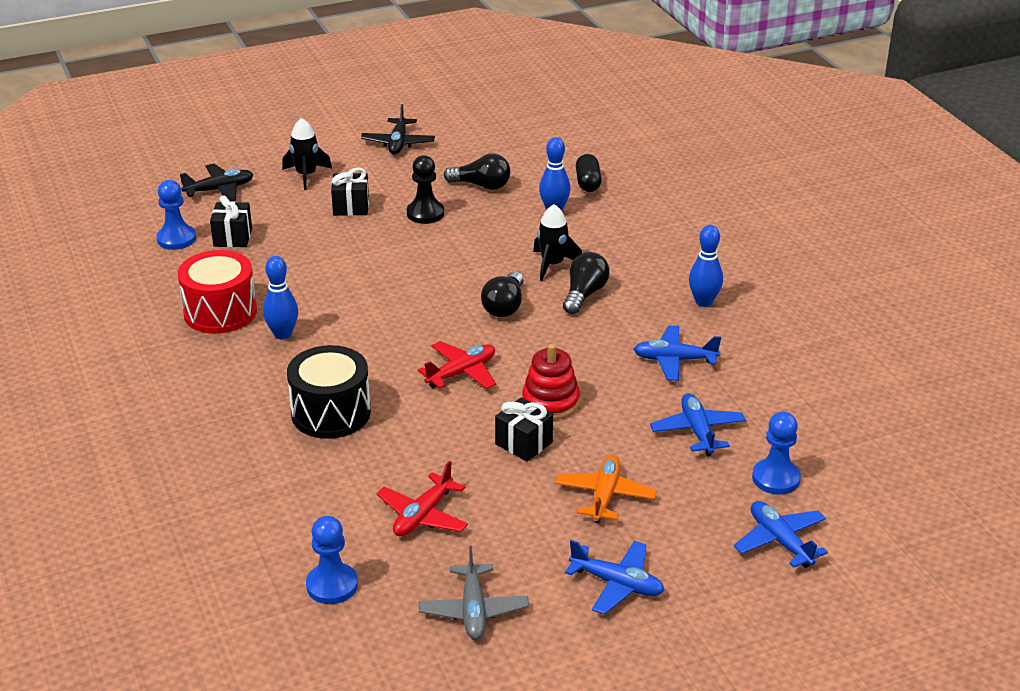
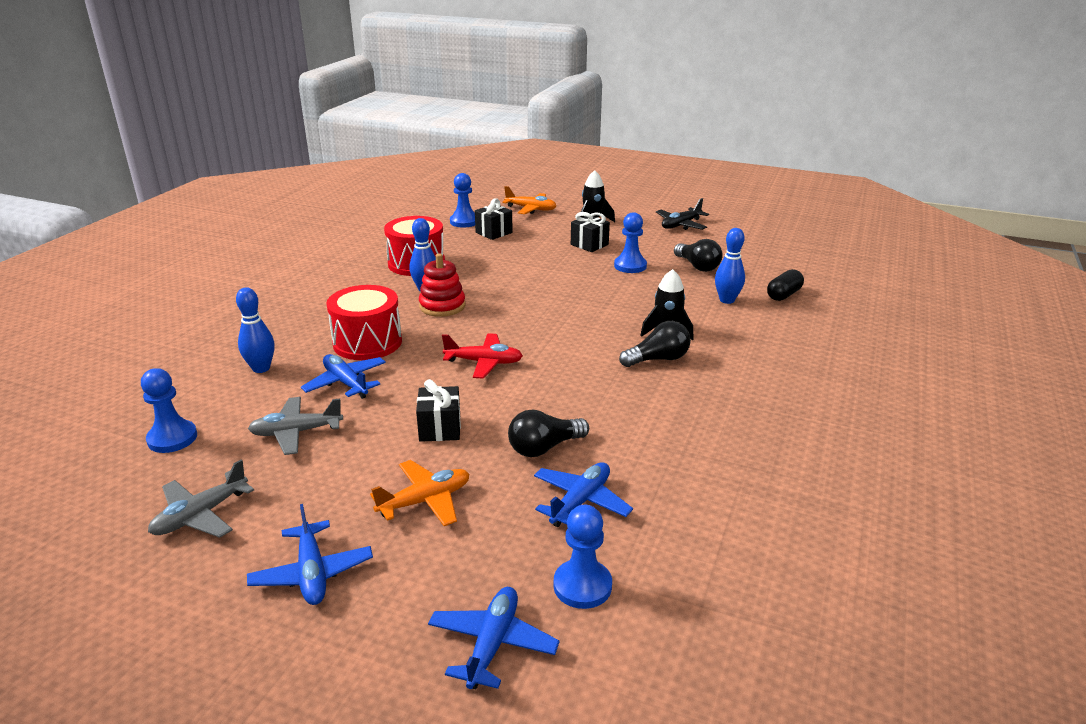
camera: 45 degrees right, 5 degrees down
black plane [180,164,253,201] -> orange plane [502,186,556,214]
black drum [287,345,371,439] -> red drum [326,285,402,360]
red plane [377,461,468,536] -> grey plane [248,397,343,455]
black pawn [407,155,444,224] -> blue pawn [614,212,647,273]
black light bulb [481,272,524,317] -> black light bulb moved to [508,410,589,457]
red stacking toy [522,344,580,420] -> red stacking toy moved to [419,253,466,317]
blue plane [634,325,721,381] -> blue plane moved to [301,354,386,399]
blue bowling pin [689,225,723,307] -> blue bowling pin moved to [236,287,275,373]

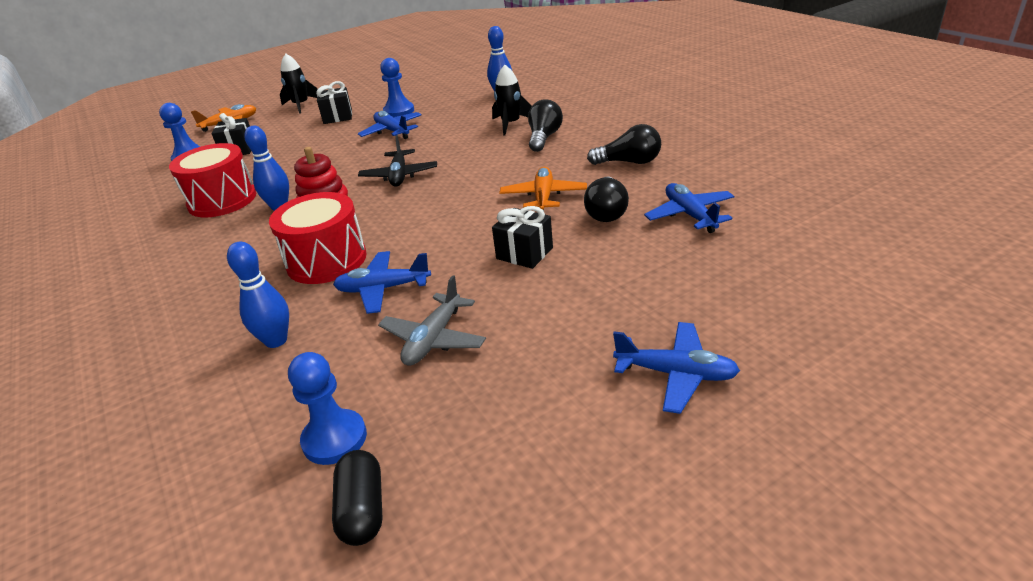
camera: 50 degrees left, 5 degrees up
grey plane [148,459,254,538] -> none
orange plane [370,460,469,526] -> orange plane moved to [499,167,587,211]
blue plane [428,587,560,690] -> blue plane moved to [358,111,422,139]
red plane [442,333,523,379] -> none
blue pawn [554,505,612,609] -> none
black plane [656,198,709,230] -> black plane moved to [358,135,437,187]
black light bulb [674,239,723,272] -> black light bulb moved to [587,124,661,165]
black capsule [767,269,804,301] -> black capsule moved to [332,450,383,546]

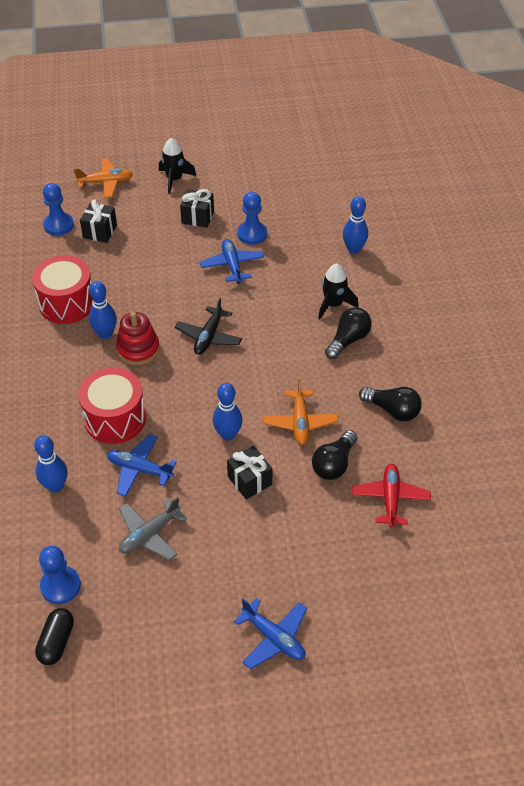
camera: 20 degrees right, 15 degrees up
orange plane [499,167,587,211] -> orange plane turned 150 degrees clockwise [264,379,338,445]
blue plane [644,183,734,233] -> red plane [352,464,431,528]
none -> blue bowling pin [213,383,243,440]

